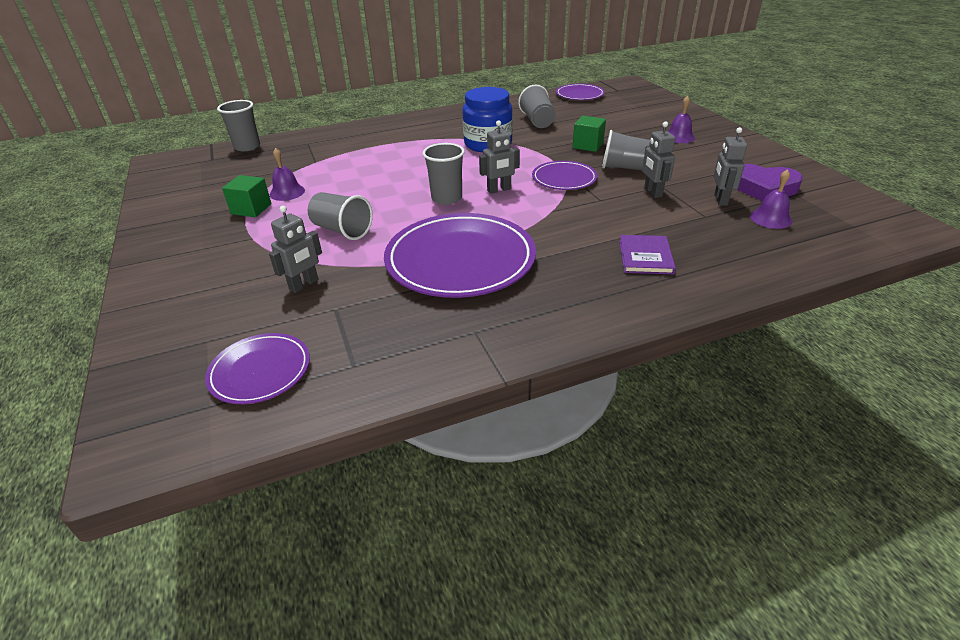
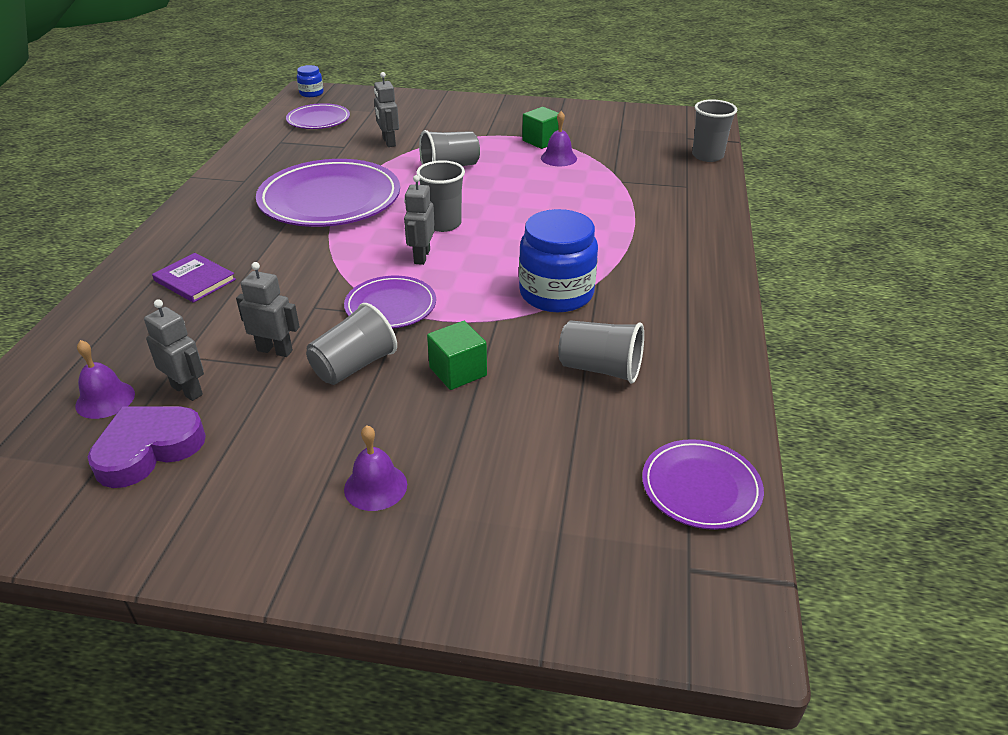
camera: 120 degrees right, 0 degrees up
none -> blue jar [297,65,323,97]

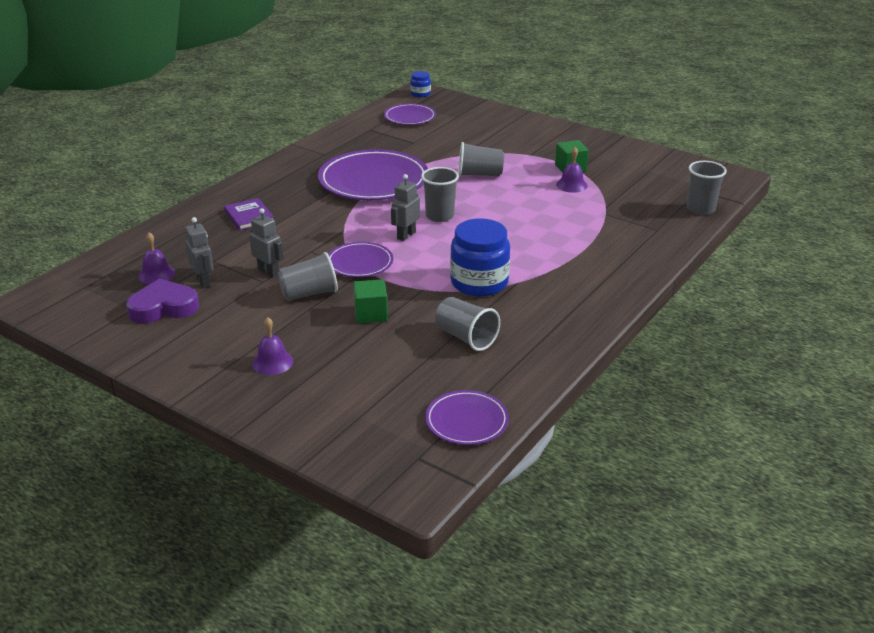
camera: 25 degrees right, 5 degrees down
grey robot [374,72,399,147] -> none

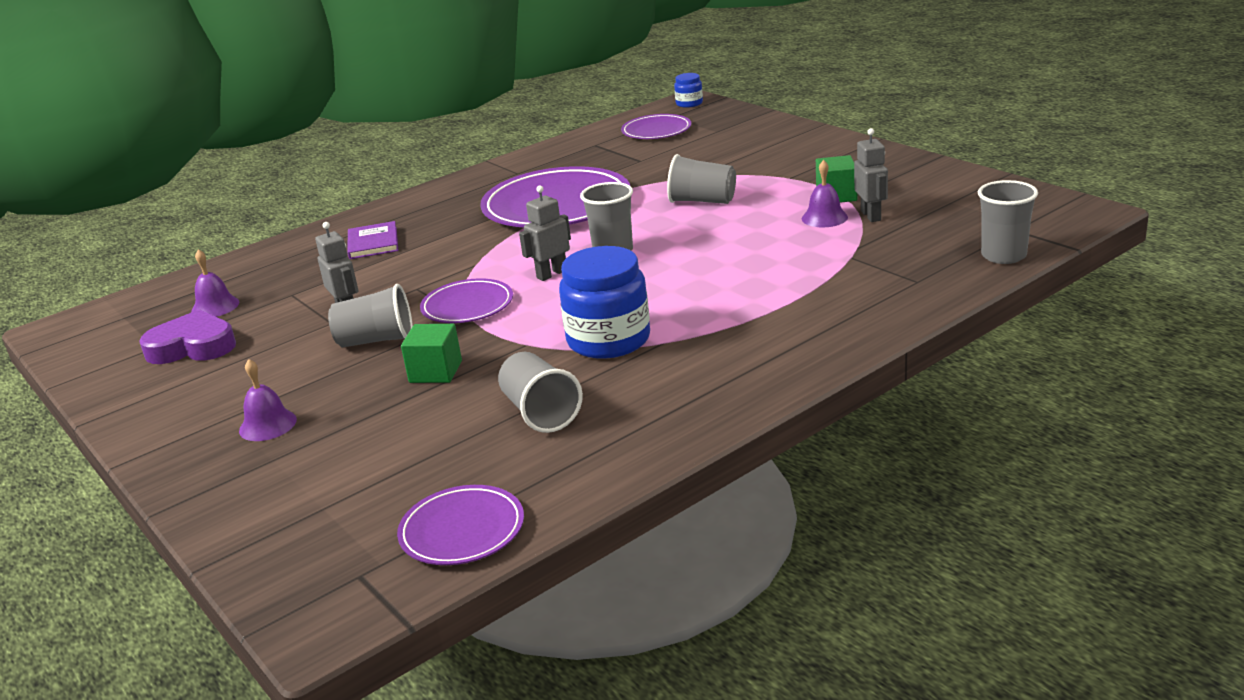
camera: 20 degrees right, 5 degrees down
grey robot [185,217,214,288] -> grey robot moved to [854,128,888,222]

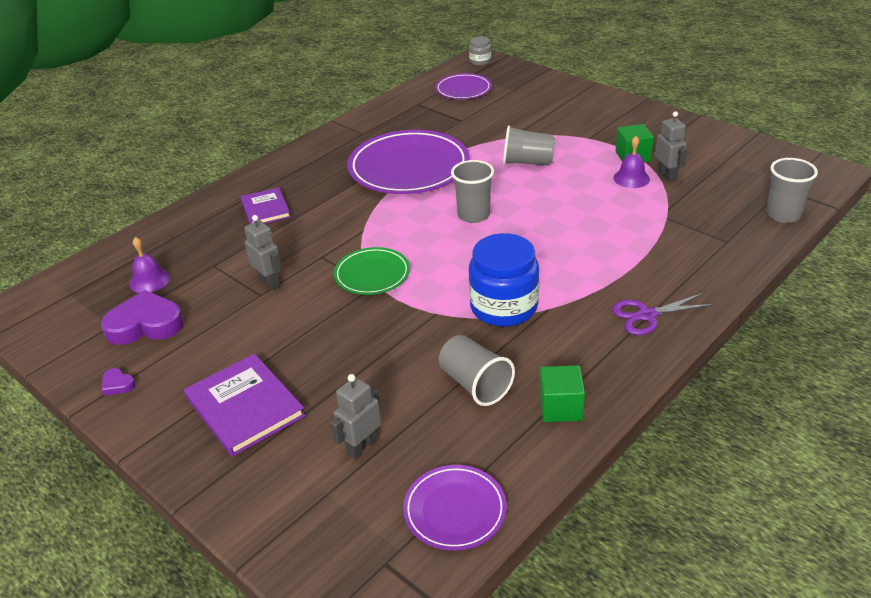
camera: 10 degrees left, 10 degrees up
purple bell [239,359,297,441] -> purple book [184,354,306,457]
grey cup [328,284,413,348] -> none
green cube [401,324,462,383] -> green cube moved to [539,365,585,422]
purple plate [420,278,513,323] -> green plate [334,247,410,295]
grey robot [519,186,571,281] -> grey robot moved to [330,374,381,459]
blue jar [674,73,703,108] -> grey jar [469,37,491,66]
none -> purple heart [102,368,135,396]
none -> purple scissors [612,293,714,335]

